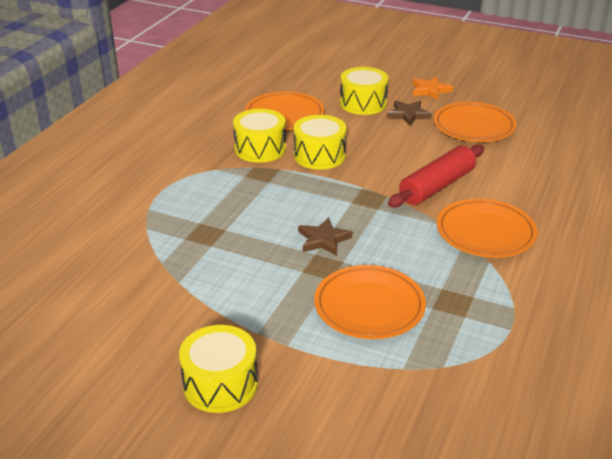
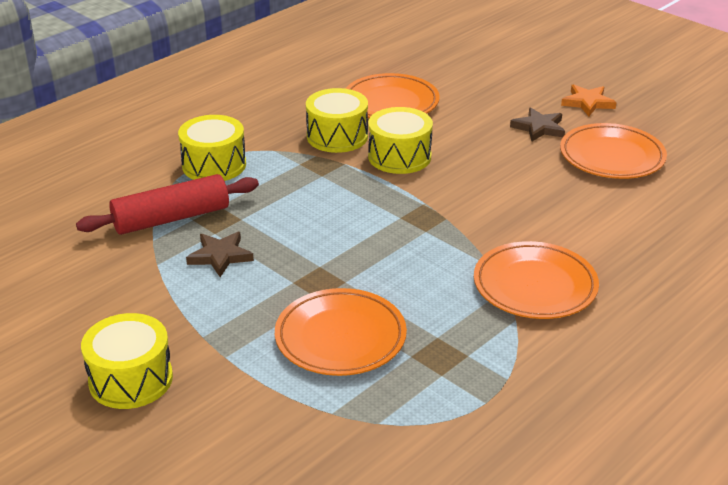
camera: 20 degrees right, 0 degrees up
brown star [298,217,353,256] -> brown star moved to [186,232,254,277]
yellow drum [340,67,388,115] -> yellow drum moved to [178,115,246,181]
red rolling pin [388,145,484,208] -> red rolling pin moved to [76,174,259,235]

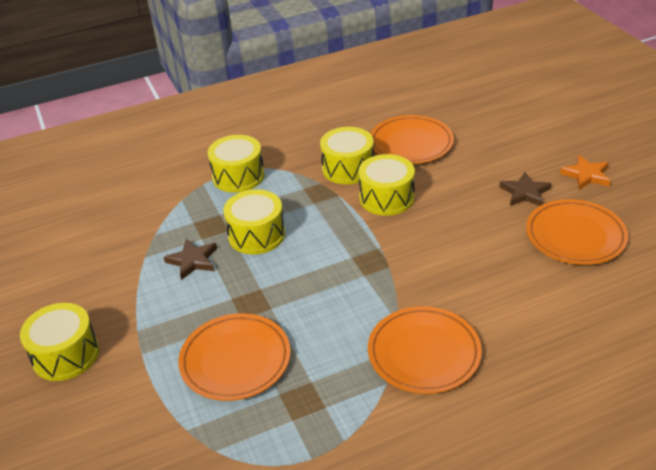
camera: 25 degrees right, 5 degrees up
red rolling pin [76,174,259,235] -> none
none -> yellow drum [223,189,285,254]

